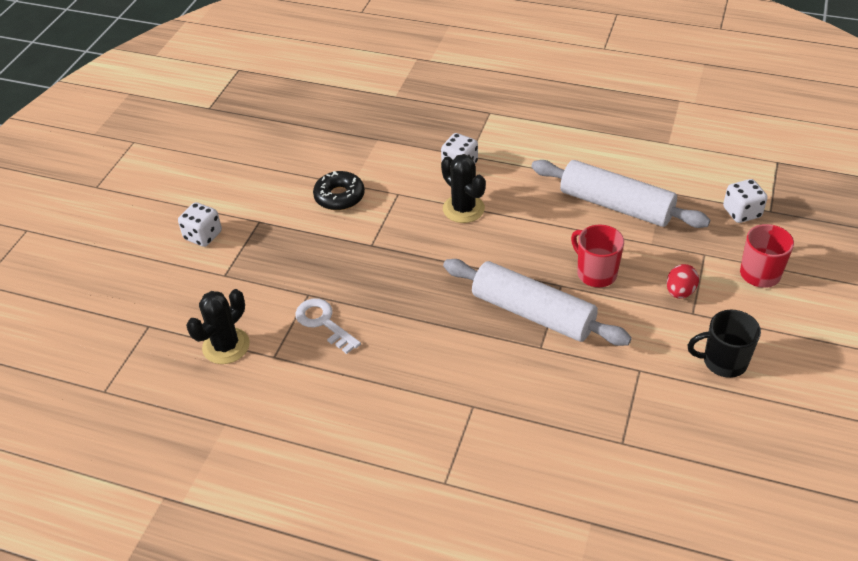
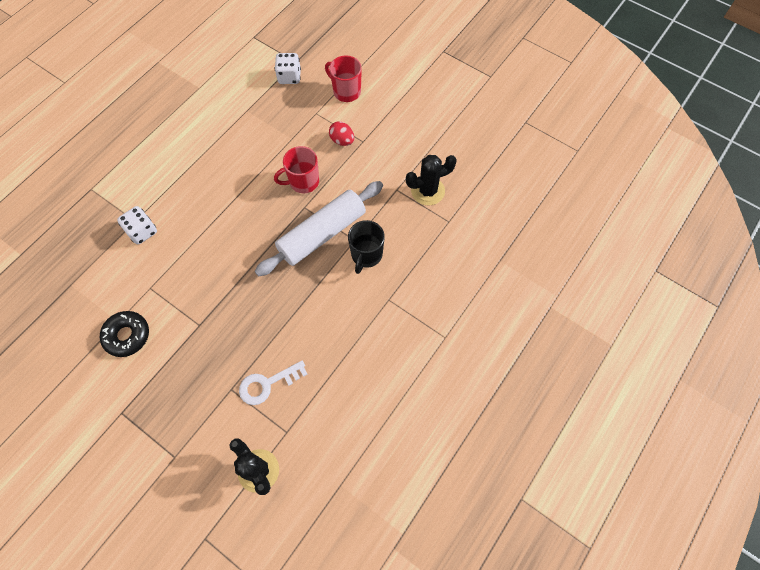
camera: 75 degrees left, 20 degrees up
white dice [178,202,222,247] -> none
black cactus [441,154,486,223] -> black cactus moved to [406,155,457,205]
white rolling pin [531,160,710,228] -> none
black mug [688,310,761,378] -> black mug moved to [348,220,385,274]

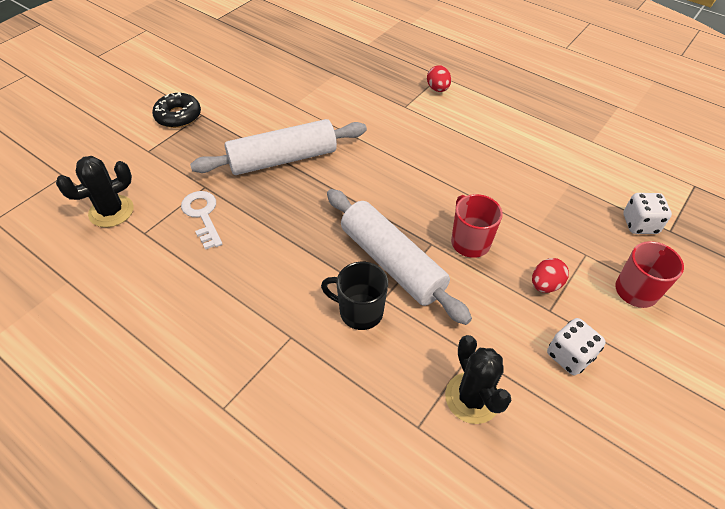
camera: 90 degrees right, 15 degrees down
black donut [100,311,149,357] -> black donut moved to [152,92,201,128]
white dice [117,206,157,244] -> white dice moved to [547,318,606,375]
none -> white rolling pin [190,119,367,175]
none -> red egg [427,65,451,92]

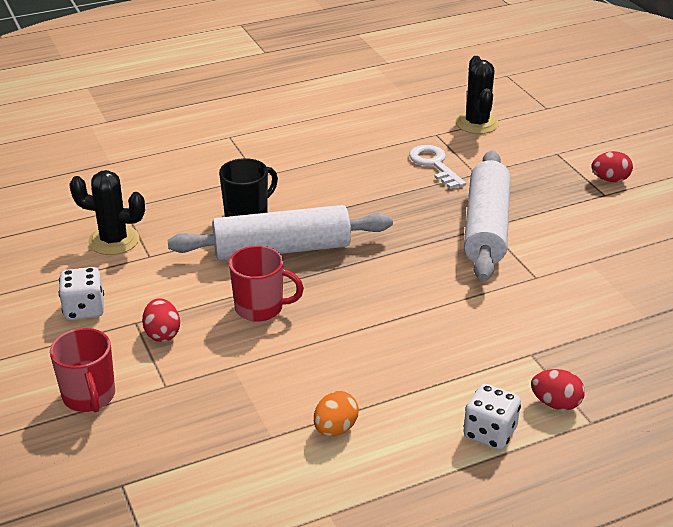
camera: 120 degrees right, 15 degrees down
black donut [152,92,201,128] -> red egg [591,151,633,182]
white key [181,191,222,250] -> white key turned 120 degrees counterclockwise [409,145,466,189]
white dice [623,193,672,234] -> white dice moved to [463,384,521,450]
none -> orange egg [314,391,359,436]

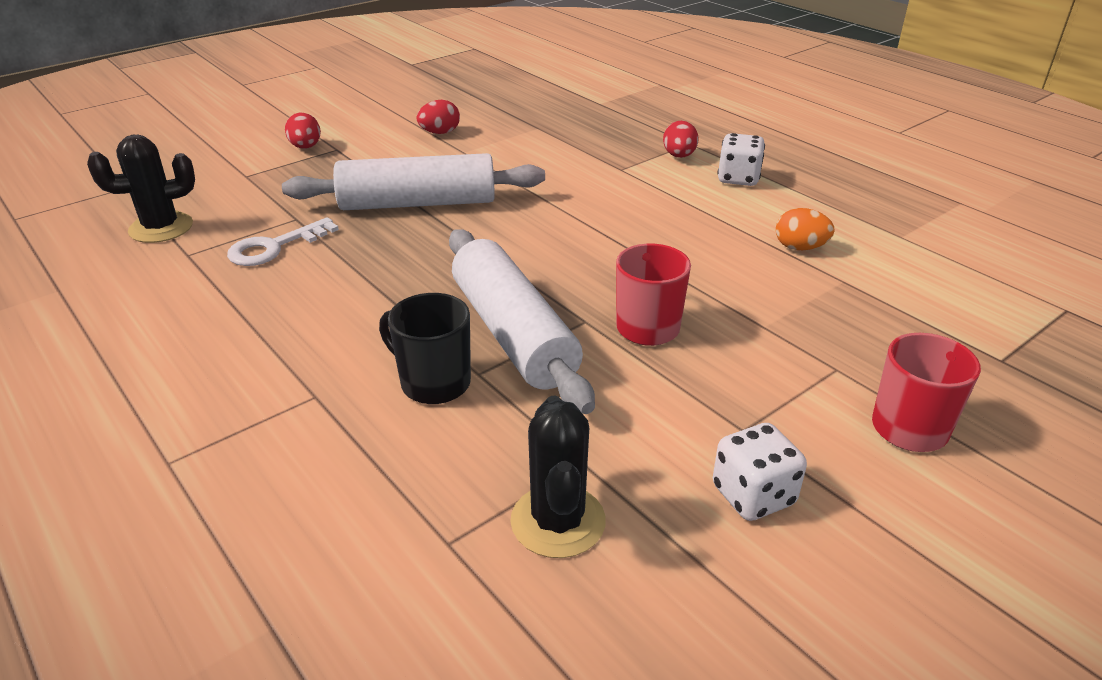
camera: 105 degrees left, 0 degrees up
red egg [142,298,180,342] -> red egg moved to [417,100,460,134]

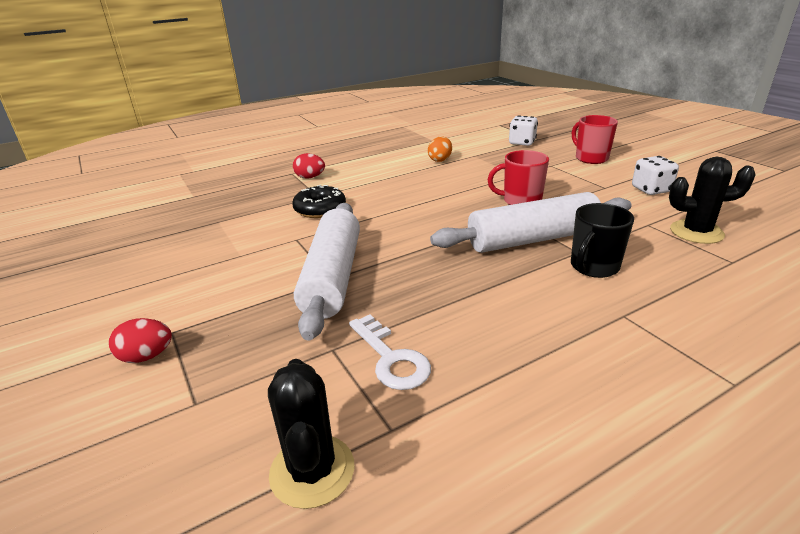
camera: 80 degrees left, 5 degrees down
red egg [417,100,460,134] -> none
white dice [717,133,765,186] -> white dice moved to [509,115,538,146]
none -> black donut [292,185,346,218]

